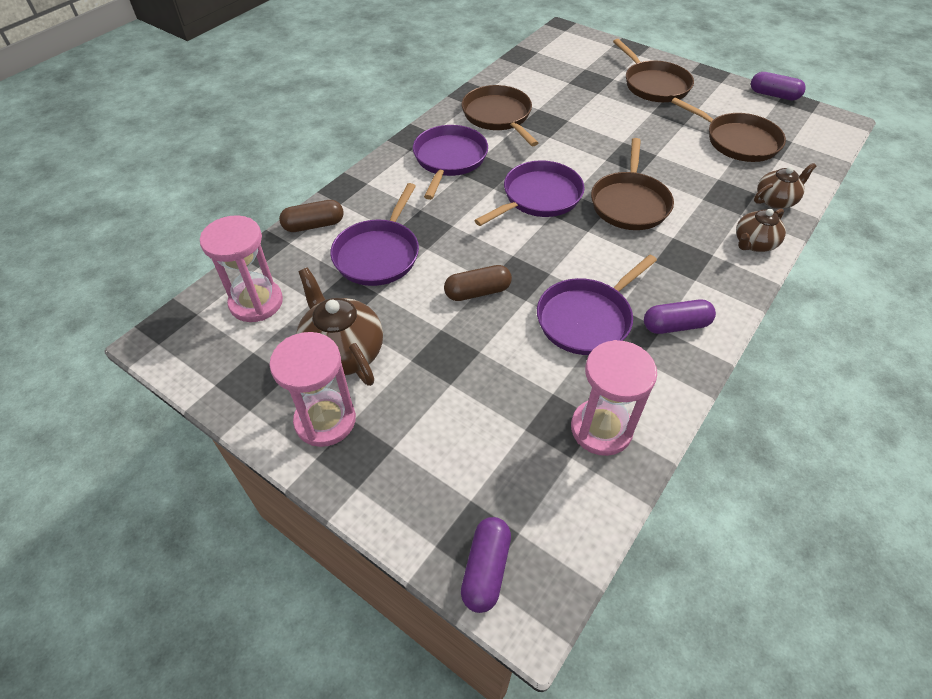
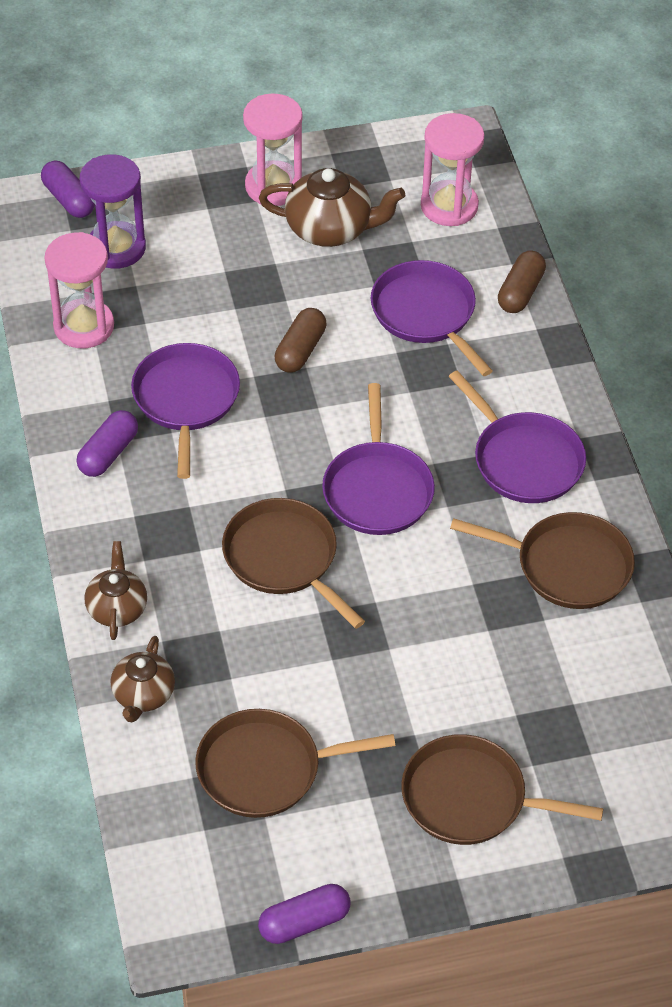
camera: 130 degrees right, 0 degrees up
none -> purple hourglass [80,154,146,269]

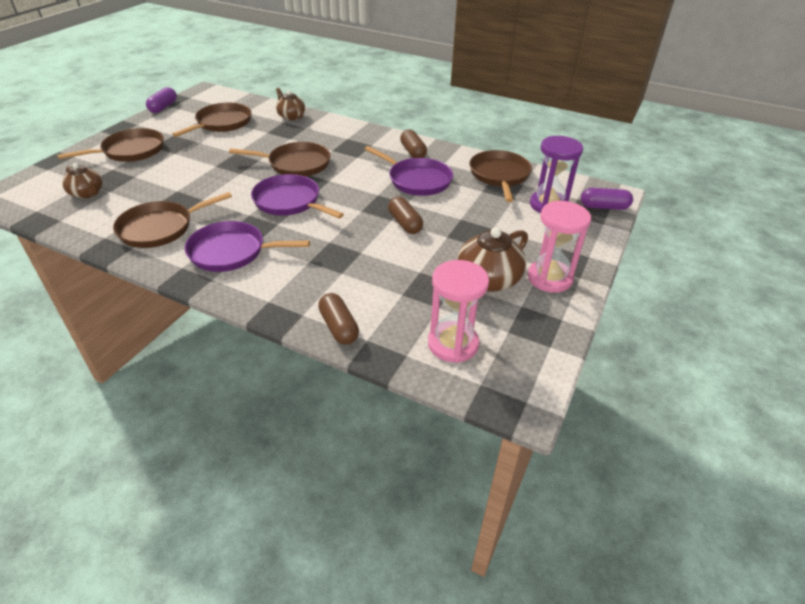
camera: 130 degrees right, 10 degrees down
pink hourglass [45,232,114,348] -> brown pan [469,150,532,202]
purple capsule [76,410,138,477] -> brown capsule [400,129,427,158]
brown teapot [85,541,147,640] -> brown teapot moved to [62,163,103,199]
purple pan [371,260,493,376] -> none

